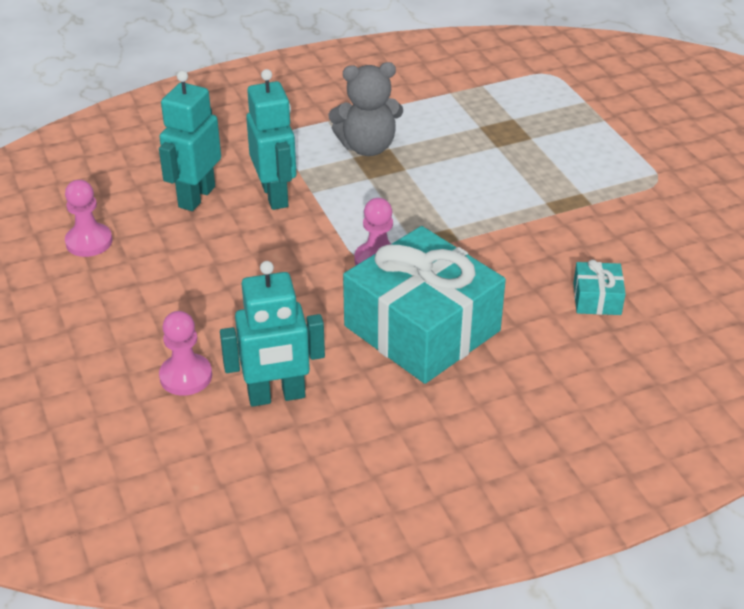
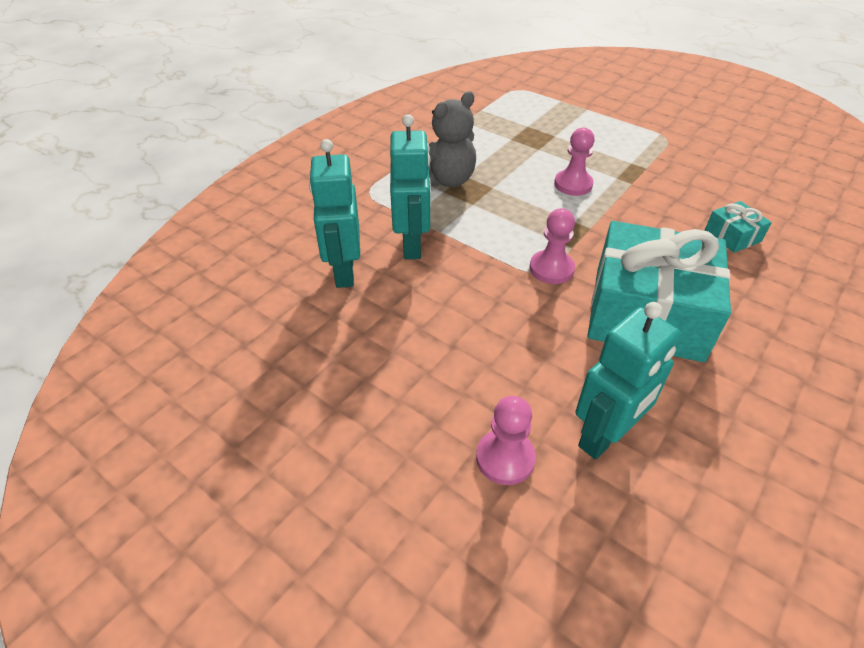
camera: 30 degrees left, 5 degrees up
pink pawn [65,180,113,257] -> pink pawn moved to [554,128,595,196]
turquoise robot [246,69,296,210] -> turquoise robot turned 45 degrees clockwise [390,114,431,259]

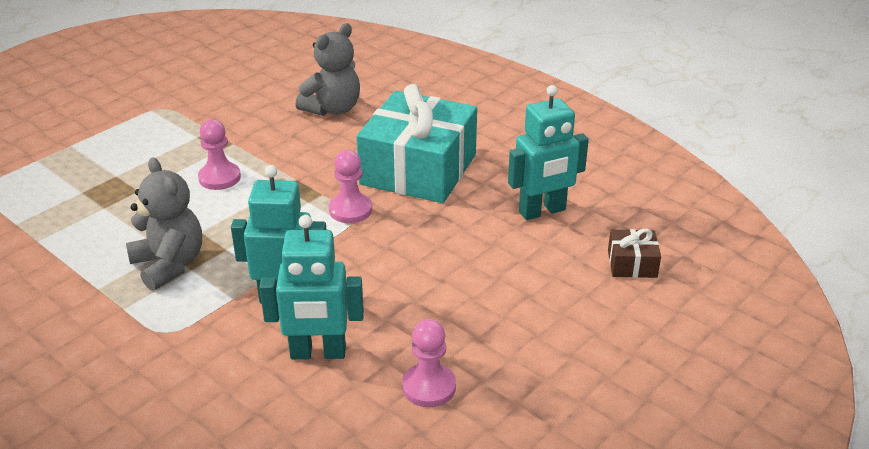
camera: 85 degrees left, 10 degrees down
pink pawn [476,396,536,485] -> pink pawn moved to [402,319,456,407]
turquoise robot [576,302,681,460] -> turquoise robot turned 105 degrees clockwise [508,85,589,220]
turquoise gift [705,201,772,253] -> grey teddy bear [296,23,360,116]
none -> brown gift [608,229,661,278]

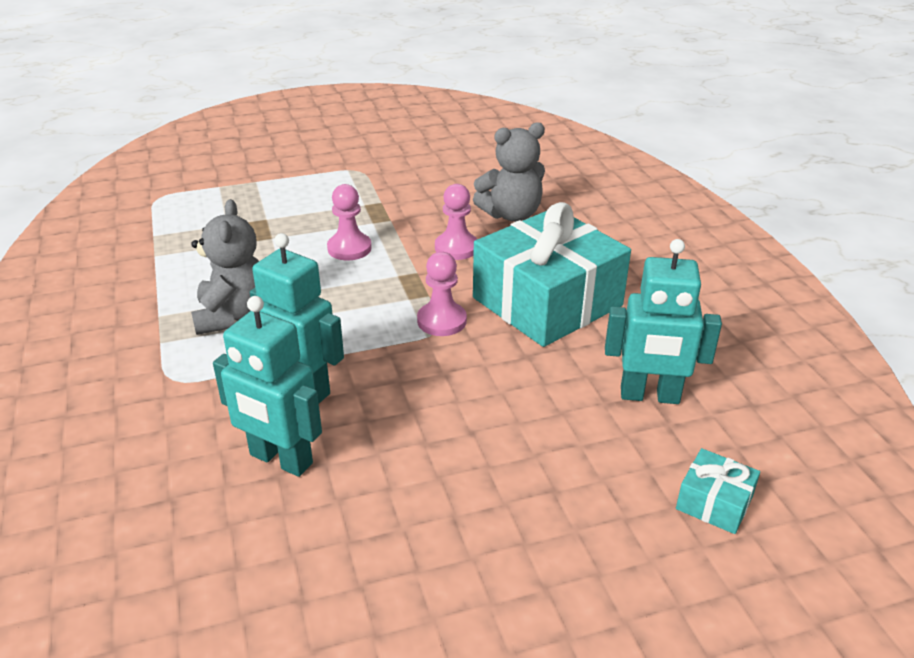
camera: 30 degrees right, 0 degrees up
pink pawn [402,319,456,407] -> pink pawn moved to [435,184,477,260]
brown gift [608,229,661,278] -> turquoise gift [676,448,760,534]

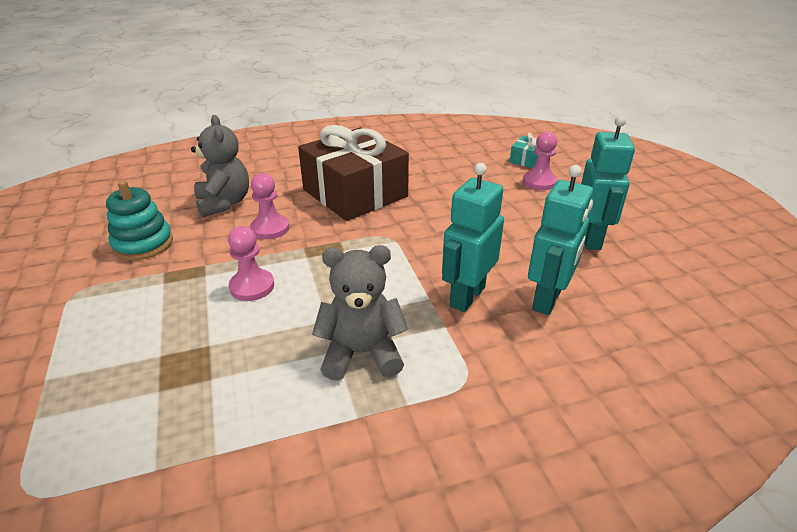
camera: 90 degrees left, 0 degrees up
pink pawn [417,252,467,336] -> pink pawn moved to [523,131,557,190]
turquoise gift [473,202,631,347] -> brown gift [298,125,409,221]
turquoise robot [605,239,722,404] -> turquoise robot moved to [581,116,635,250]
none -> turquoise stacking toy [106,181,173,261]

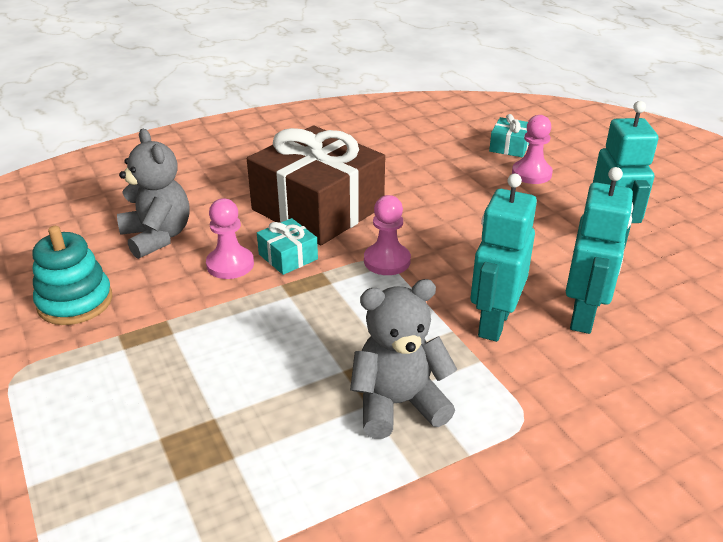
camera: 10 degrees left, 0 degrees up
pink pawn [228,226,274,301] -> pink pawn moved to [364,195,411,275]
none -> turquoise gift [257,218,318,275]

